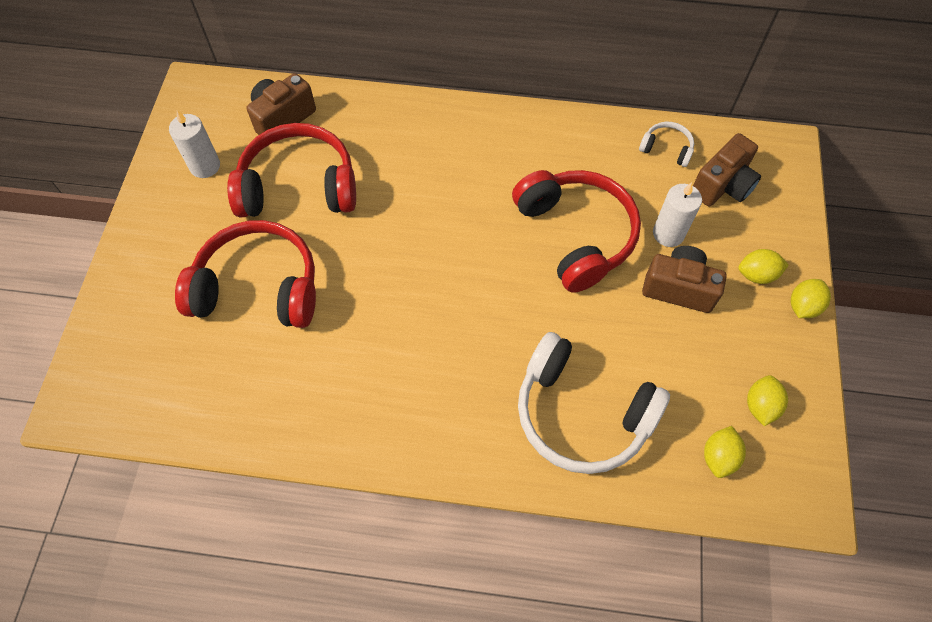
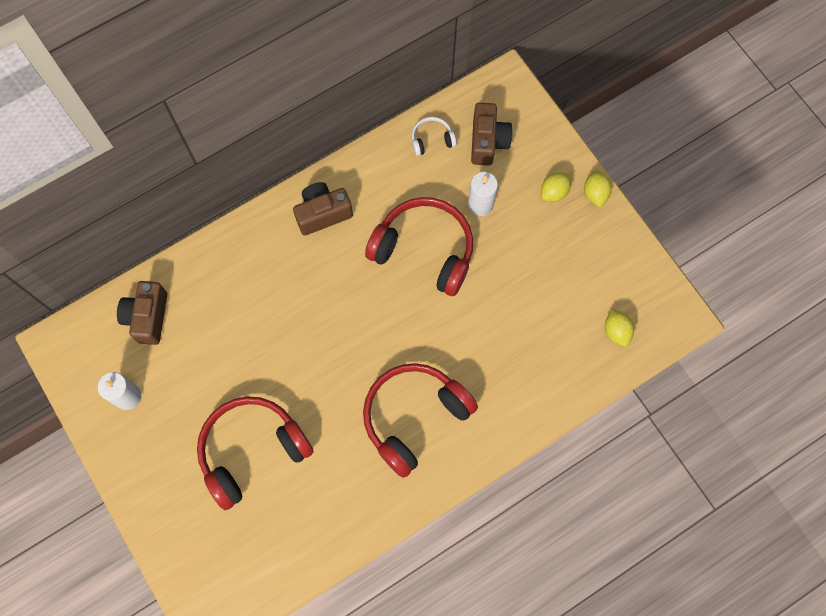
camera: 40 degrees left, 10 degrees up
red headphones [227,123,356,217] -> red headphones moved to [363,363,478,478]
white headphones [518,332,670,474] -> none
brown camera [642,246,727,313] -> brown camera moved to [293,182,353,236]
yellow lemon [747,375,788,426] -> none

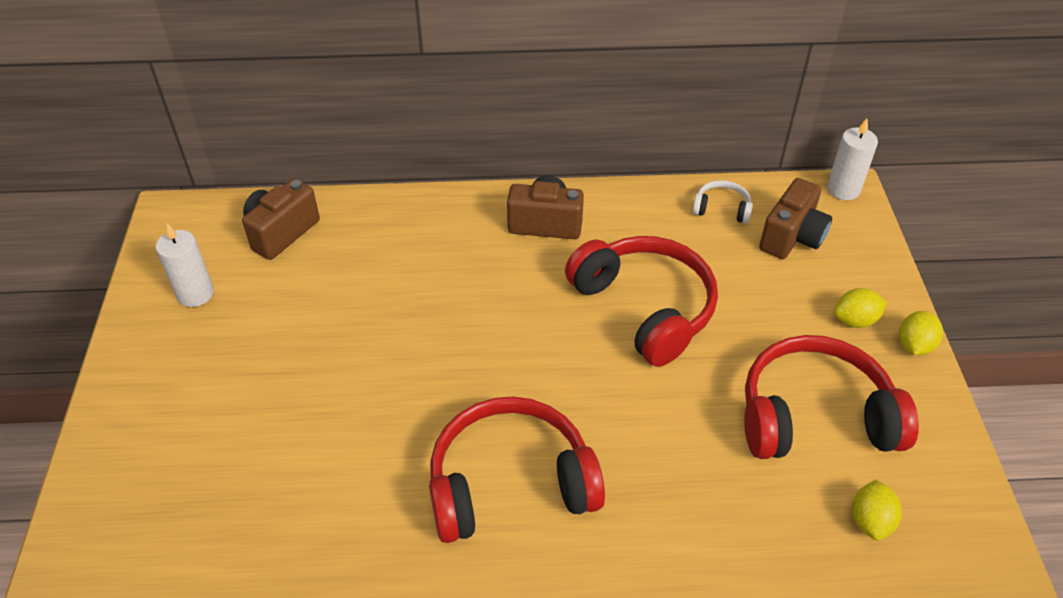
camera: 30 degrees right, 25 degrees down
red headphones [197,396,314,510] -> red headphones moved to [744,335,919,459]
white candle [468,172,498,216] -> white candle moved to [827,118,878,200]

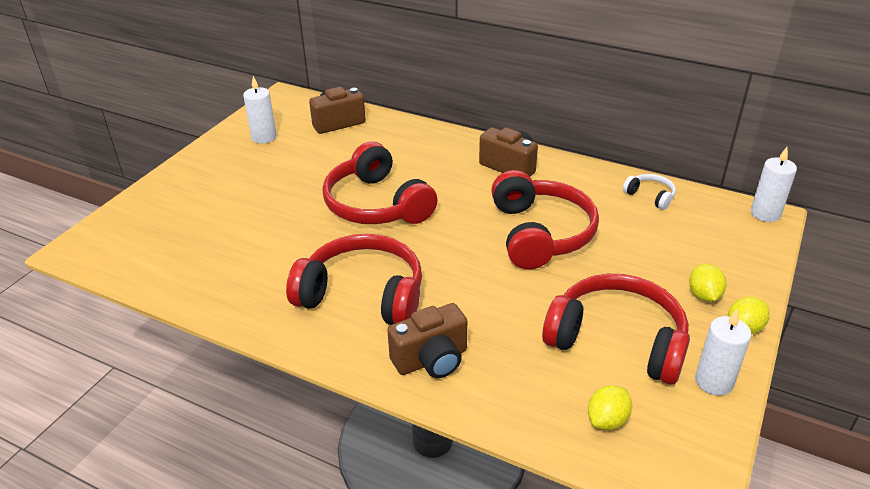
camera: 30 degrees right, 10 degrees down
brown camera [759,178,832,259] -> brown camera moved to [387,303,467,378]
yellow lemon [834,288,887,328] -> yellow lemon turned 75 degrees clockwise [689,264,727,302]
none -> red headphones [322,142,438,224]
none -> white candle [695,309,751,396]

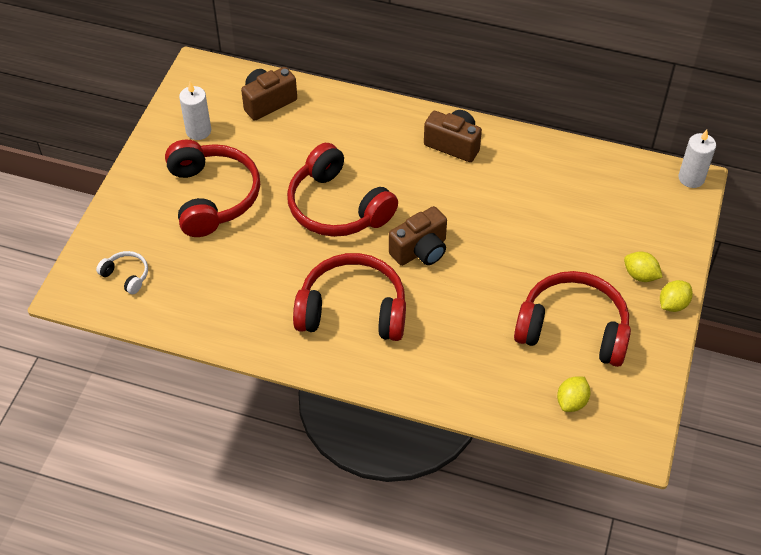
camera: 10 degrees left, 15 degrees up
brown camera [387,303,467,378] -> brown camera moved to [389,206,447,266]
red headphones [491,170,599,269] -> red headphones moved to [165,140,260,237]
white headphones [623,174,676,210] -> white headphones moved to [96,251,148,294]
yellow lemon [689,264,727,302] -> yellow lemon turned 45 degrees counterclockwise [624,252,662,282]
white candle [695,309,751,396] -> none

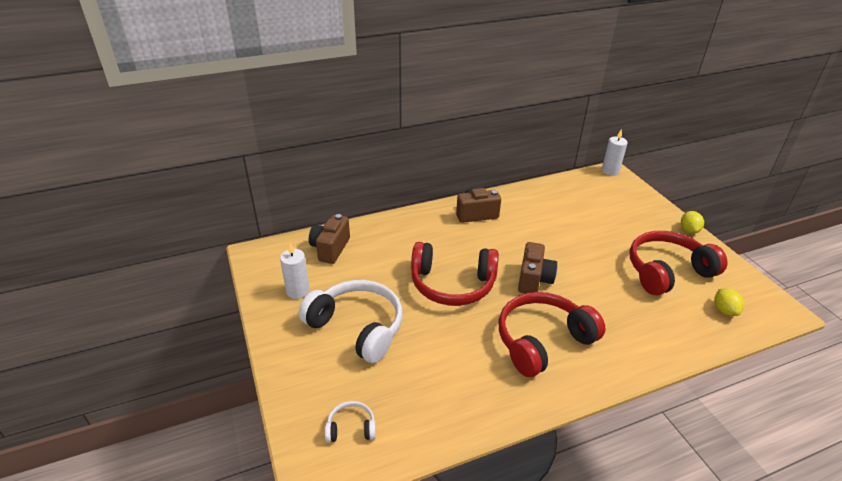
camera: 40 degrees left, 15 degrees down
red headphones [165,140,260,237] -> white headphones [299,280,402,363]
yellow lemon [624,252,662,282] -> none

